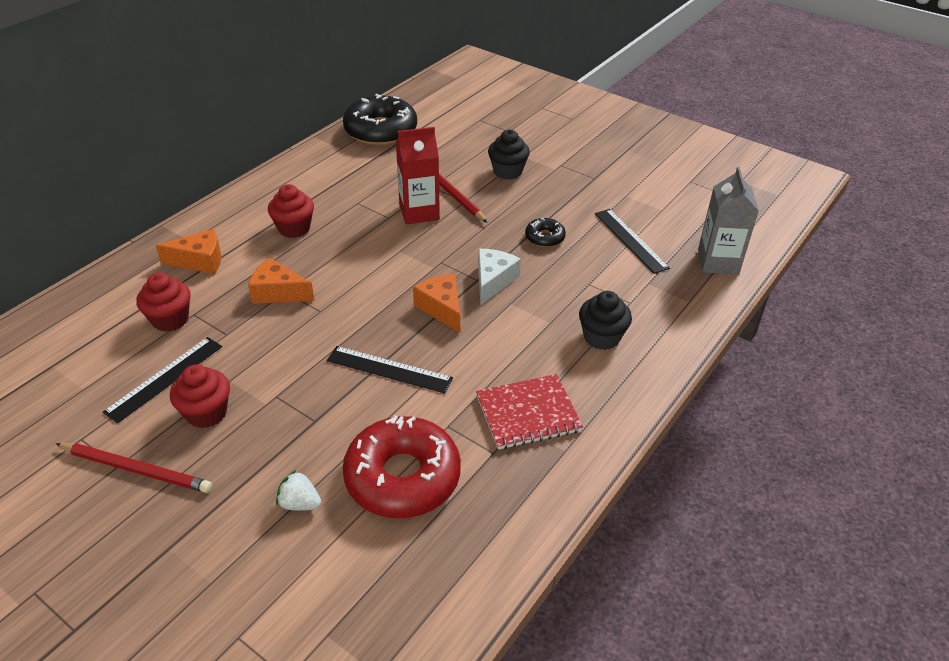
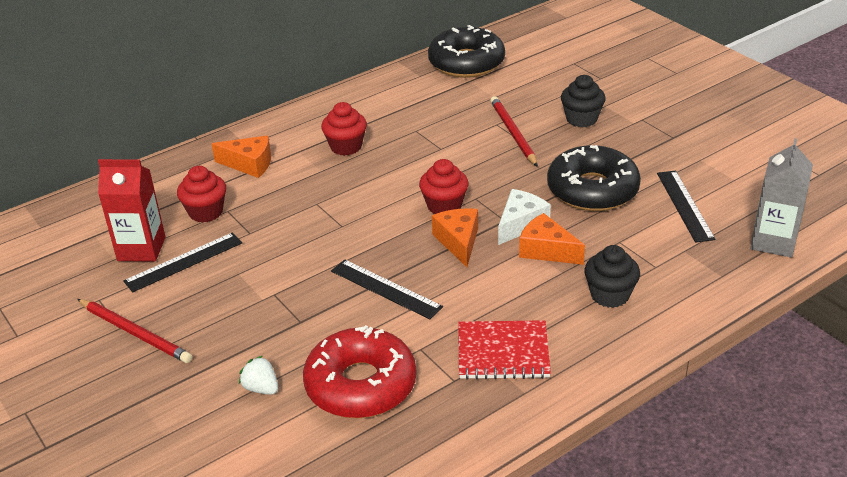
camera: 20 degrees right, 5 degrees down
red cupcake [170,364,230,428] -> red cupcake moved to [419,159,469,214]
orange cheese [248,258,314,304] -> orange cheese moved to [519,213,585,265]
red carton [396,127,440,224] -> red carton moved to [98,159,165,262]
black donut [525,218,566,247] -> black donut [547,145,641,211], size x2.14

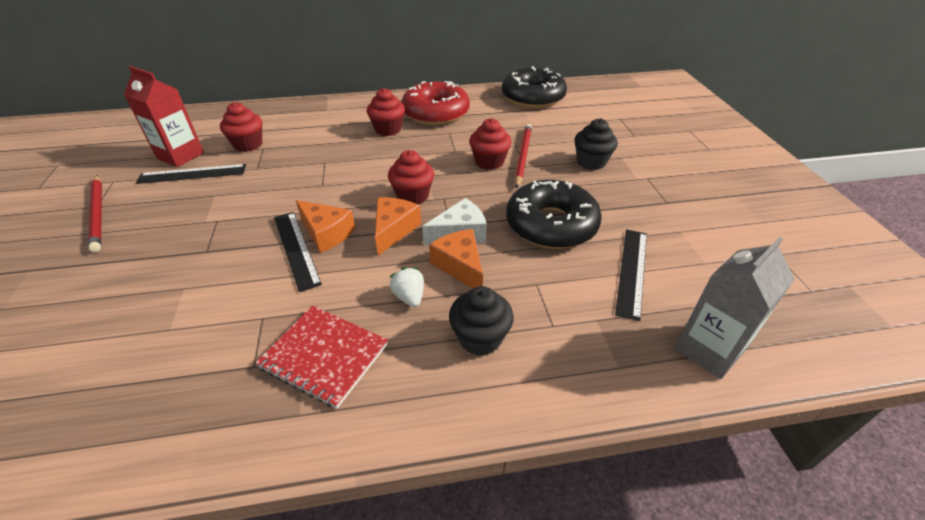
camera: 25 degrees right, 5 degrees up
orange cheese [212,136,271,178] -> orange cheese moved to [296,200,355,253]
white strawberry [239,356,278,395] -> white strawberry moved to [390,267,424,307]
red donut [303,325,416,418] -> red donut moved to [401,81,470,125]
none -> red cupcake [469,118,512,170]

